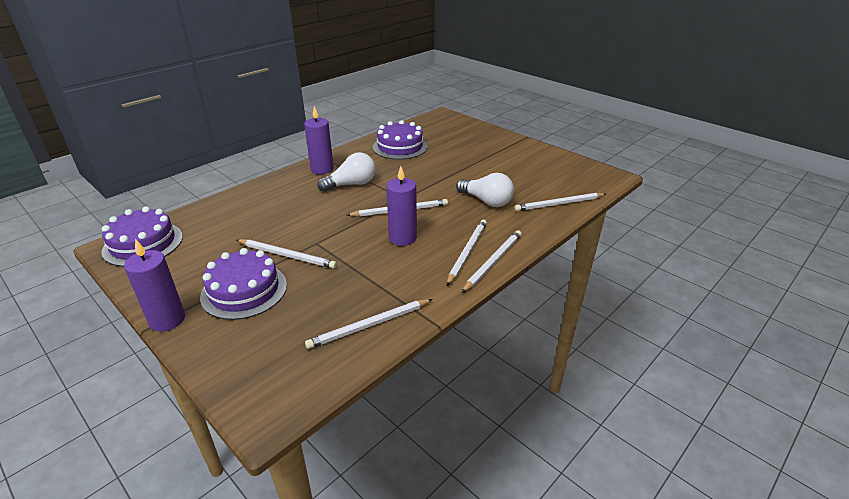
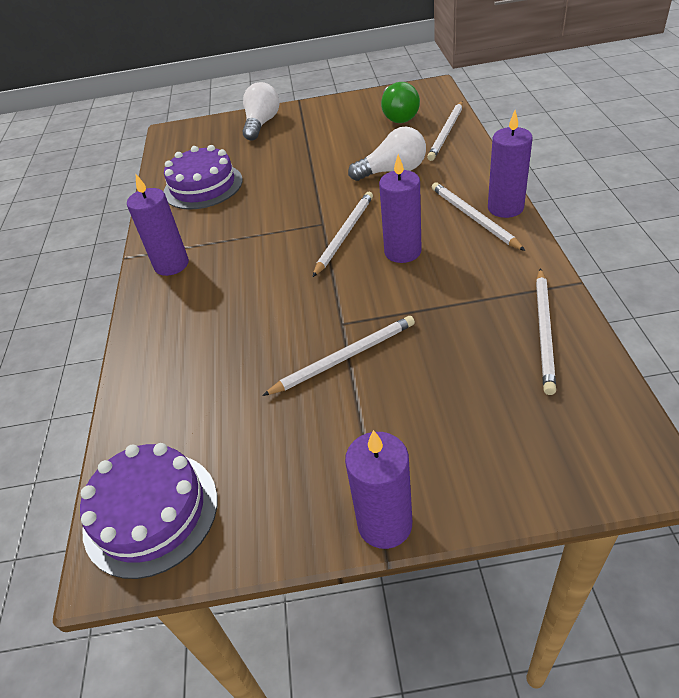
camera: 45 degrees left, 10 degrees up
purple cake [200,248,287,320] -> none
white light bulb [317,152,376,192] -> white light bulb moved to [242,82,280,141]
white pencil [462,230,522,293] -> purple candle [488,110,533,218]
none -> green light bulb [381,82,420,123]

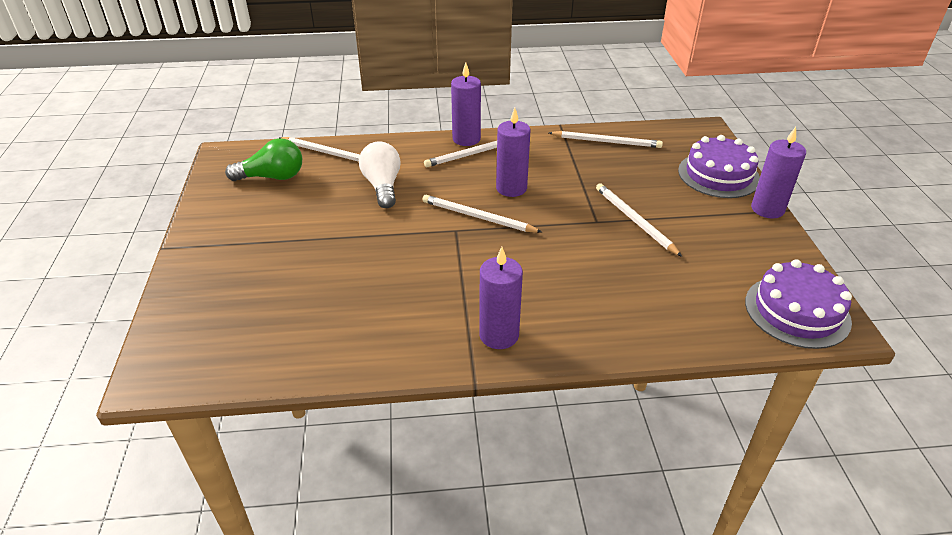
camera: 95 degrees left, 5 degrees down
purple cake [164,145,242,210] -> purple cake moved to [678,135,760,198]
white light bulb [242,82,280,141] -> none

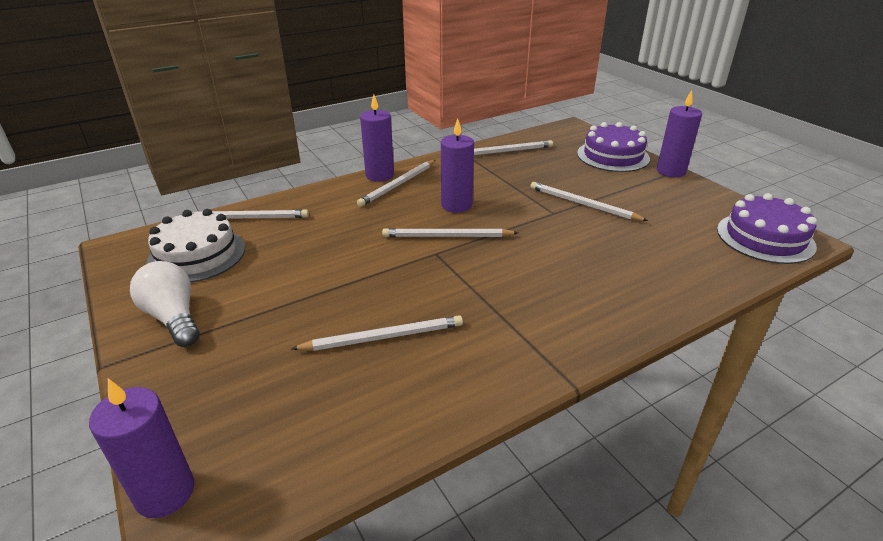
camera: 25 degrees left, 5 degrees down
green light bulb [225,138,302,181] -> white cake [146,209,245,283]
white light bulb [359,141,401,208] -> white light bulb moved to [130,261,200,347]
purple candle [479,247,523,349] -> purple candle moved to [89,378,195,518]
none -> white pencil [291,315,463,351]

